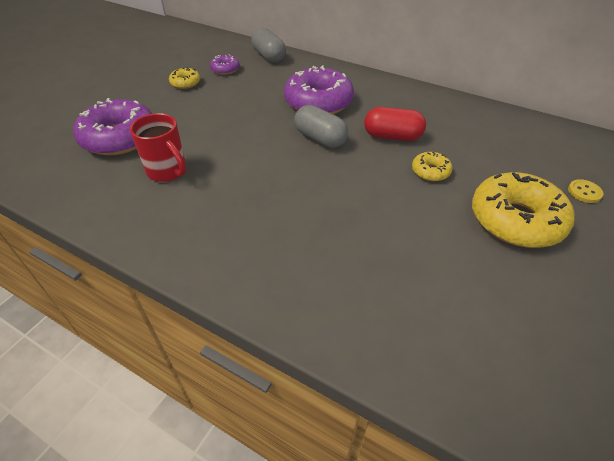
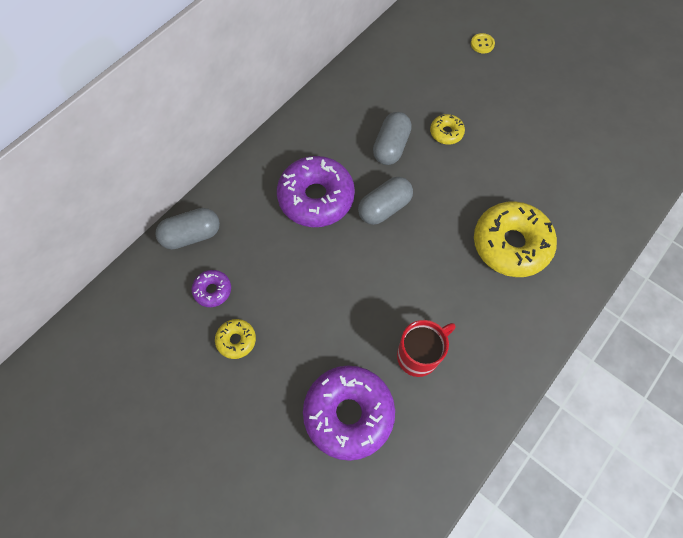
camera: 80 degrees left, 20 degrees up
red capsule [364,107,426,141] -> grey capsule [373,112,412,165]
yellow donut [472,172,575,248] -> yellow donut moved to [474,201,557,277]

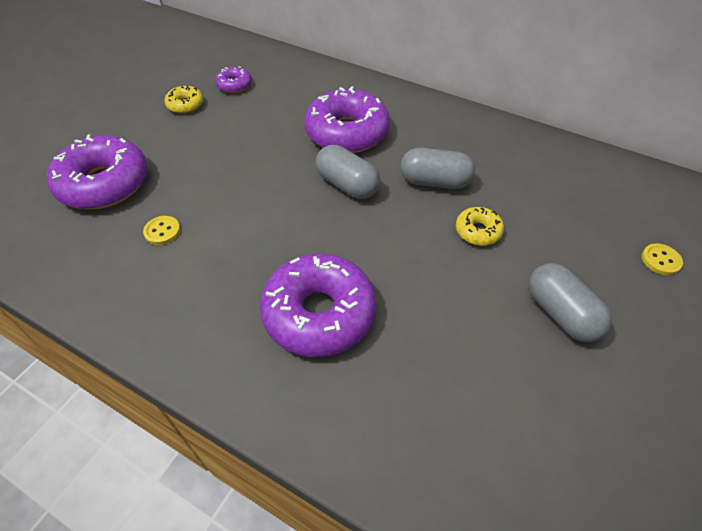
camera: 80 degrees right, 15 degrees down
grey capsule [155,208,220,249] -> grey capsule moved to [528,263,612,342]
red mug [397,320,455,377] -> yellow button [143,216,180,245]
yellow donut [474,201,557,277] -> purple donut [260,254,376,357]

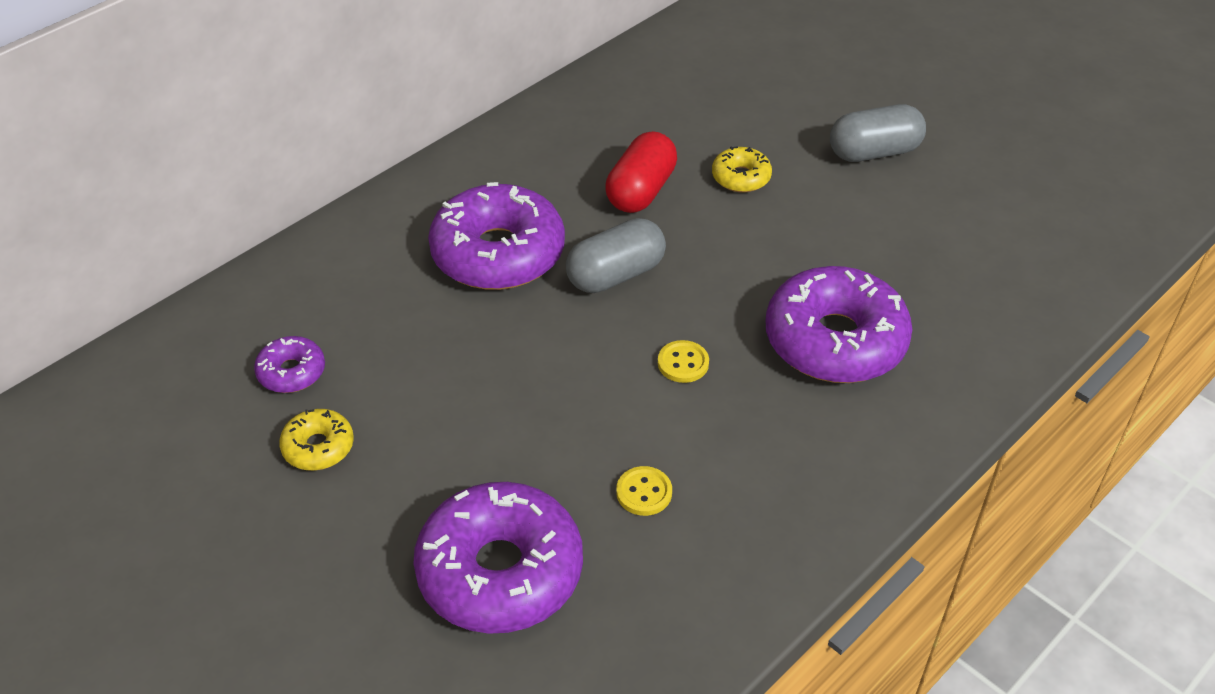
camera: 75 degrees left, 5 degrees down
grey capsule [400,148,475,189] -> red capsule [605,131,677,213]
yellow button [642,244,683,275] -> yellow button moved to [658,340,709,383]

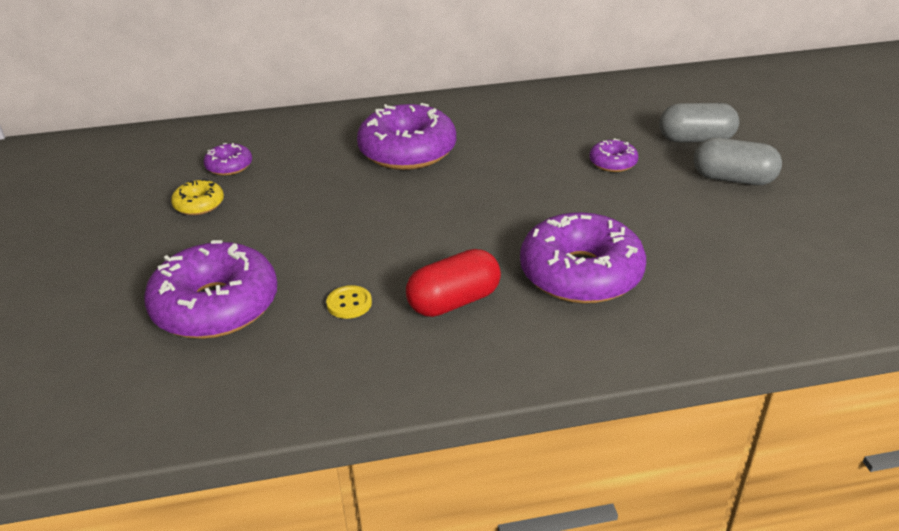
camera: 35 degrees right, 10 degrees down
grey capsule [566,218,666,293] -> grey capsule moved to [659,103,739,143]
red capsule [605,131,677,213] -> red capsule moved to [406,249,501,317]
yellow button [658,340,709,383] -> none
yellow donut [712,146,772,193] -> purple donut [589,138,638,172]

